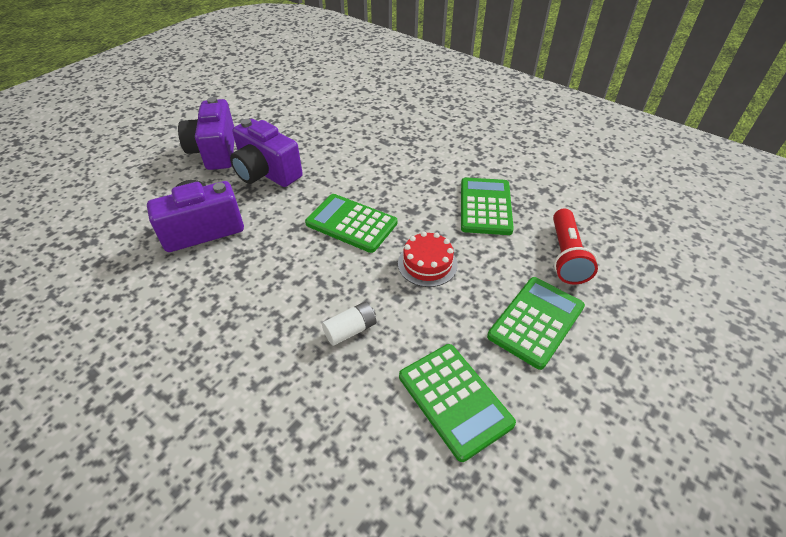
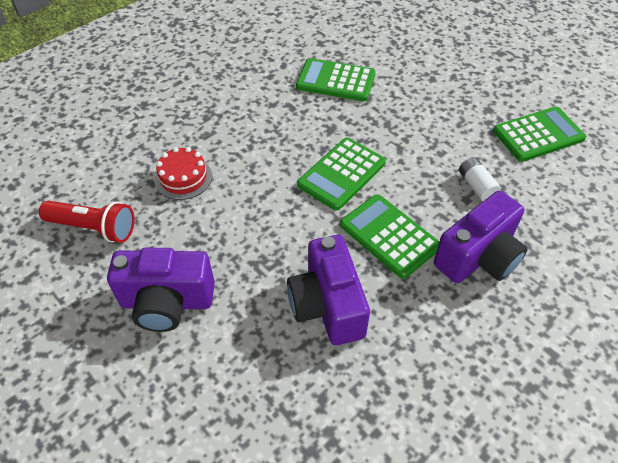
camera: 80 degrees left, 5 degrees up
purple camera [230,119,303,187] -> purple camera moved to [434,191,528,283]
red cake [398,232,458,287] -> red cake moved to [155,147,212,200]
green calculator [487,277,585,370] -> green calculator moved to [340,194,440,279]
red flashlight [553,209,598,284] -> red flashlight moved to [39,201,135,243]

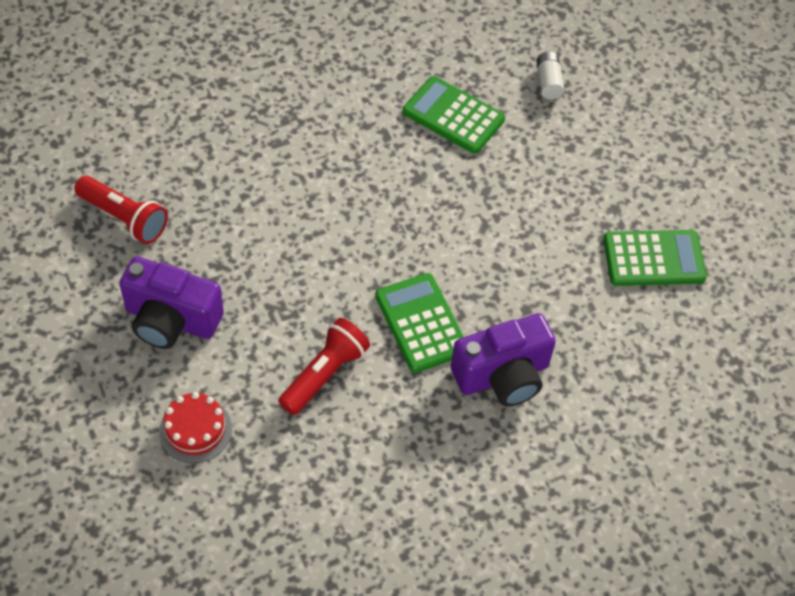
camera: 15 degrees right, 5 degrees up
red cake [155,147,212,200] -> red cake moved to [159,392,232,463]
purple camera [287,235,370,345] -> red flashlight [278,318,370,415]
green calculator [297,138,386,211] -> none
white battery [459,157,501,201] -> white battery moved to [536,52,564,99]

